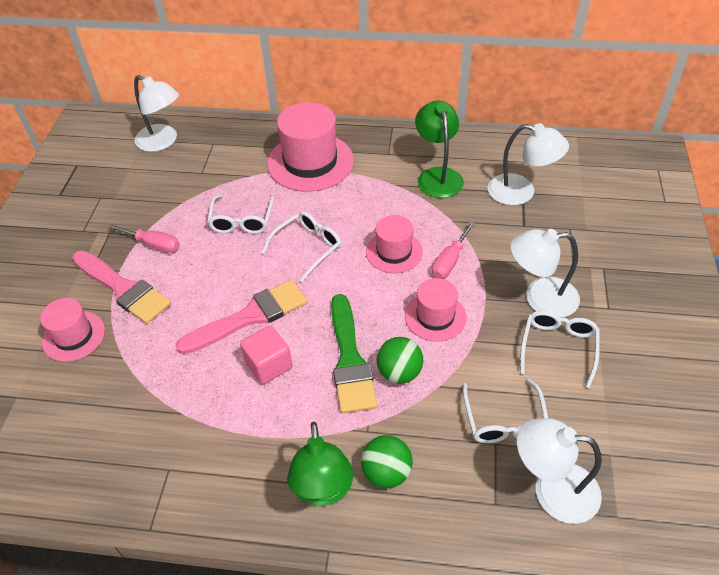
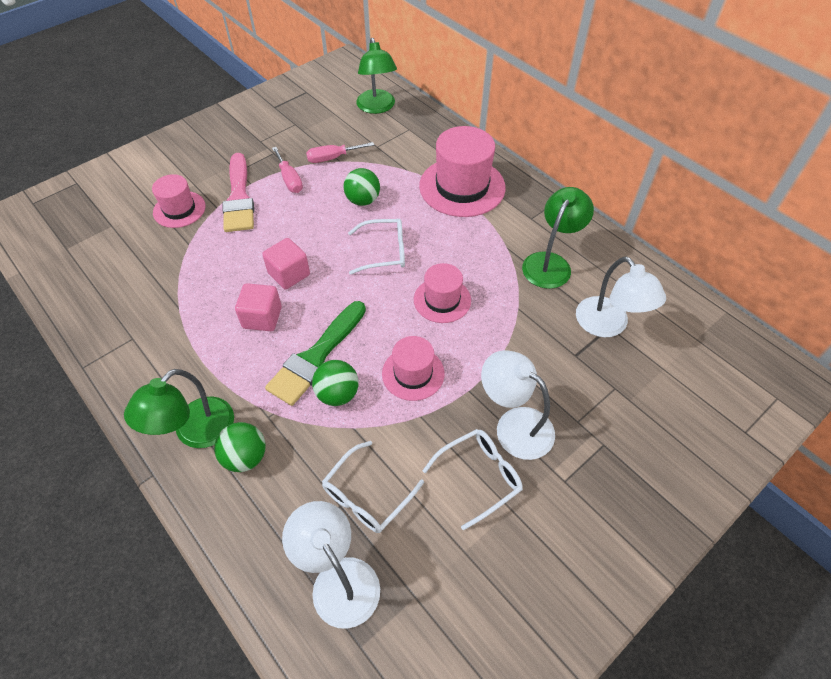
camera: 40 degrees right, 5 degrees up
white lamp [134,75,179,152] -> green lamp [356,38,397,114]
pink brush [175,280,307,354] -> pink cube [262,238,310,289]
white glasses [207,194,274,234] -> green ball [344,168,380,206]
pink screwdriver [432,222,475,279] -> pink screwdriver moved to [306,142,374,163]

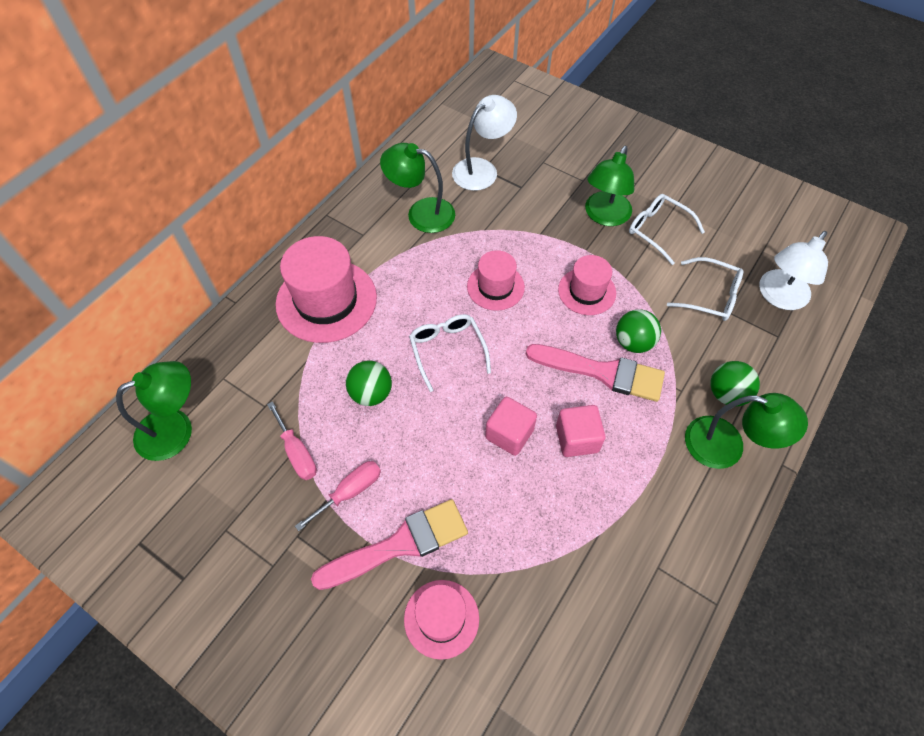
camera: 105 degrees left, 5 degrees up
green brush [265,301,366,406] -> pink brush [526,344,665,402]
white lamp [481,350,555,460] -> green lamp [585,146,634,226]

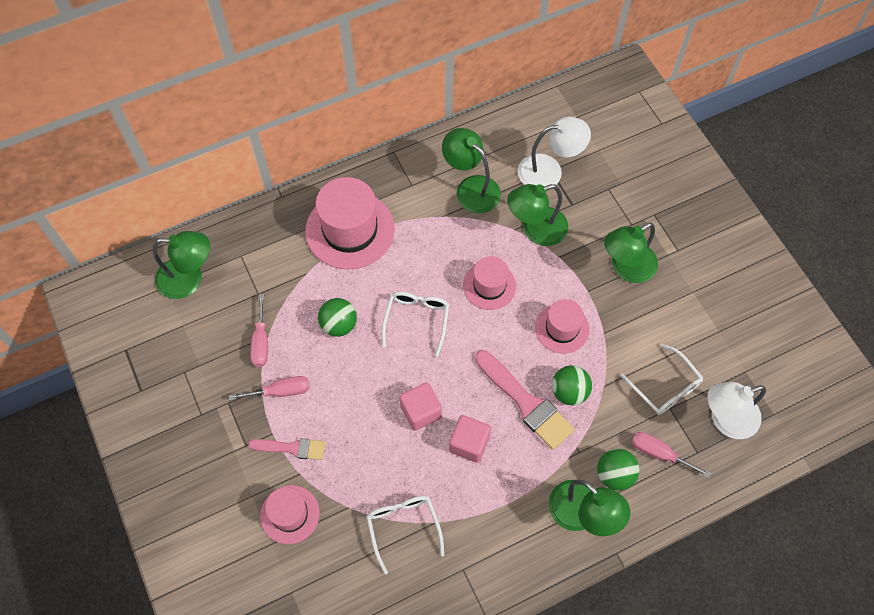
camera: 30 degrees right, 5 degrees up
pink brush [311,499,468,590] -> pink brush [248,438,325,460], size x0.60
white glasses [629,194,705,265] -> white glasses moved to [366,496,444,575]
none -> green lamp [507,184,568,246]
none -> pink screwdriver [632,432,711,478]

